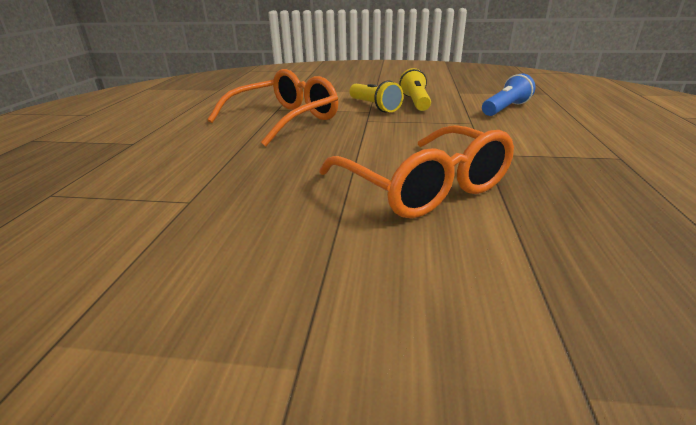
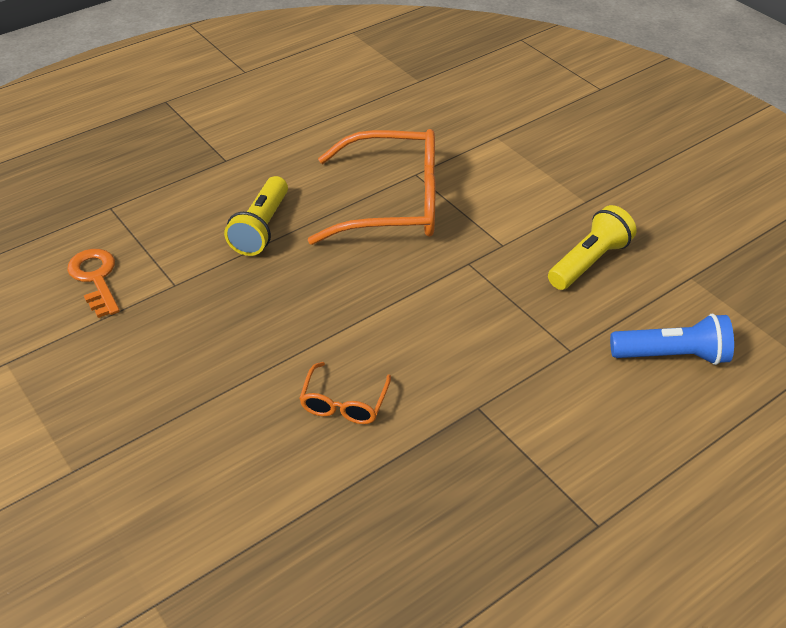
camera: 45 degrees right, 15 degrees up
orange glasses [319,125,514,218] -> orange glasses [299,362,391,424], size x0.46
yellow flashlight [349,81,404,113] -> yellow flashlight moved to [224,176,288,256]
none -> orange key [67,249,120,318]

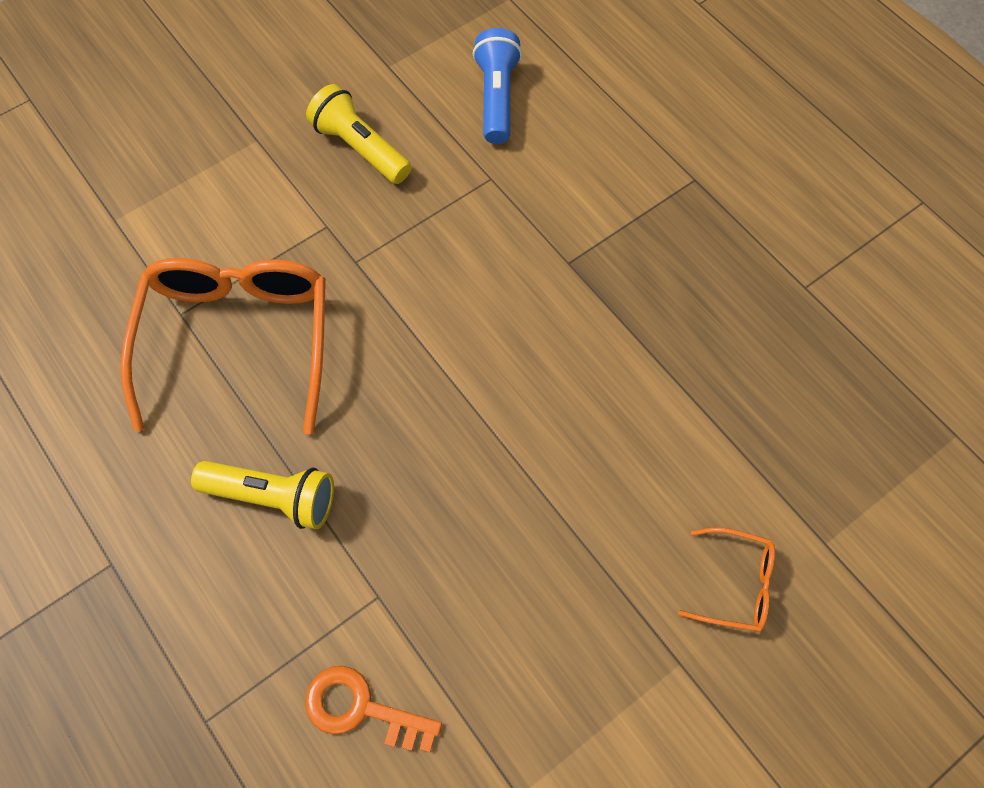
camera: 90 degrees left, 20 degrees up
orange key [67,249,120,318] -> orange key turned 45 degrees clockwise [305,666,442,752]
orange glasses [299,362,391,424] -> orange glasses moved to [678,527,775,632]

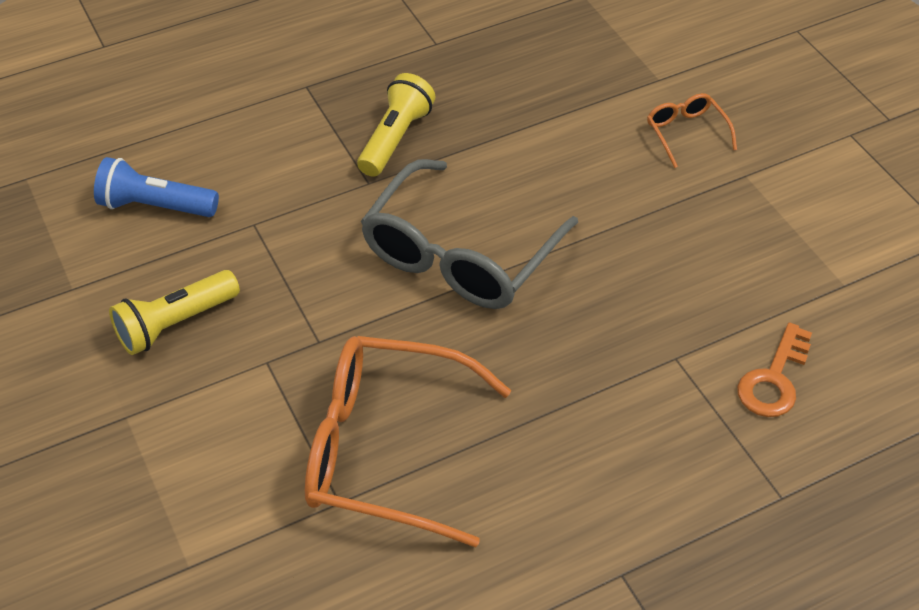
camera: 80 degrees left, 15 degrees down
yellow flashlight [191,461,334,529] -> yellow flashlight moved to [357,73,435,177]
orange glasses [678,527,775,632] -> orange glasses turned 45 degrees counterclockwise [647,93,737,168]
none -> grey glasses [361,159,578,309]

